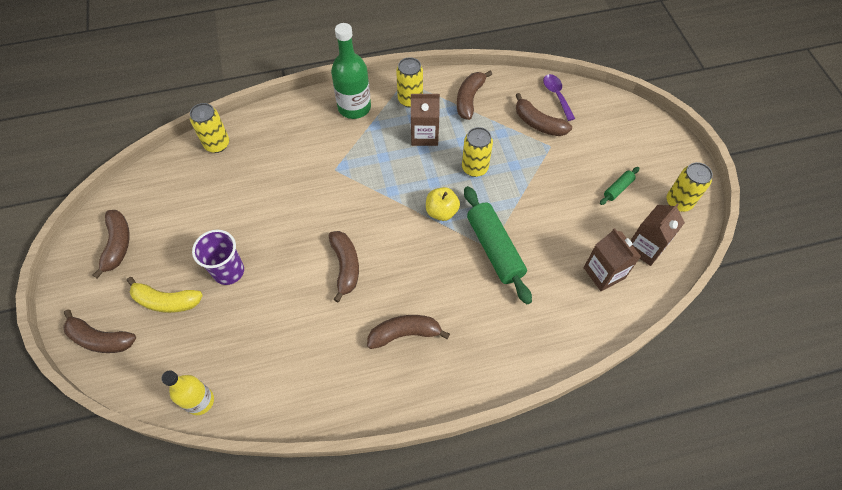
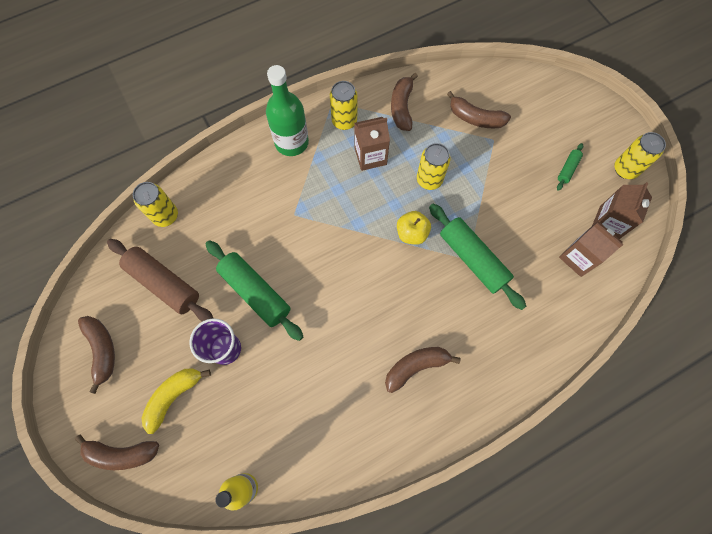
camera: 15 degrees left, 10 degrees up
yellow banana [127,277,203,313] -> yellow banana turned 135 degrees clockwise [142,368,211,434]
brown banana [329,231,359,302] -> none
purple spoon [543,74,575,121] -> none
none -> brown rolling pin [107,239,213,321]
none -> green rolling pin [206,240,303,341]

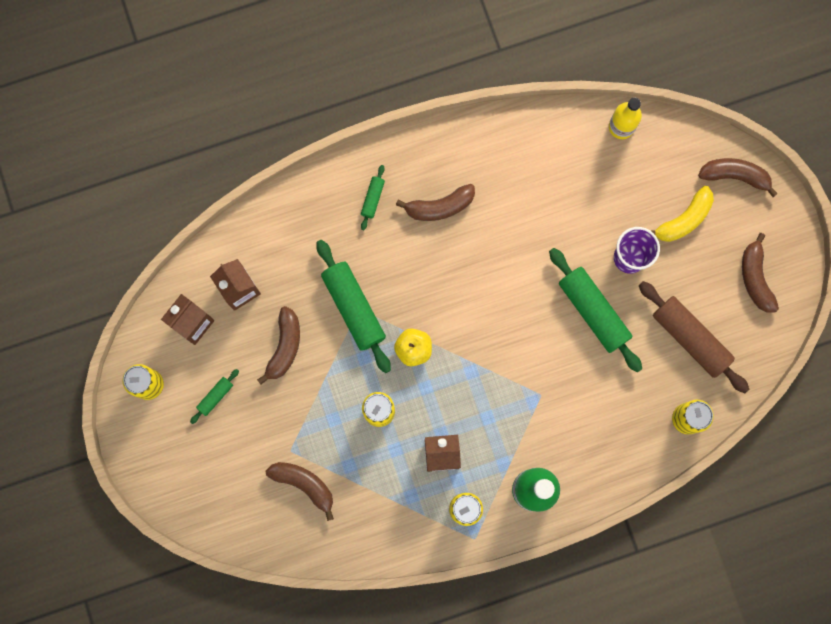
camera: 170 degrees left, 10 degrees up
brown banana [391,73,418,131] -> brown banana moved to [257,306,300,384]
none -> green rolling pin [361,165,385,230]

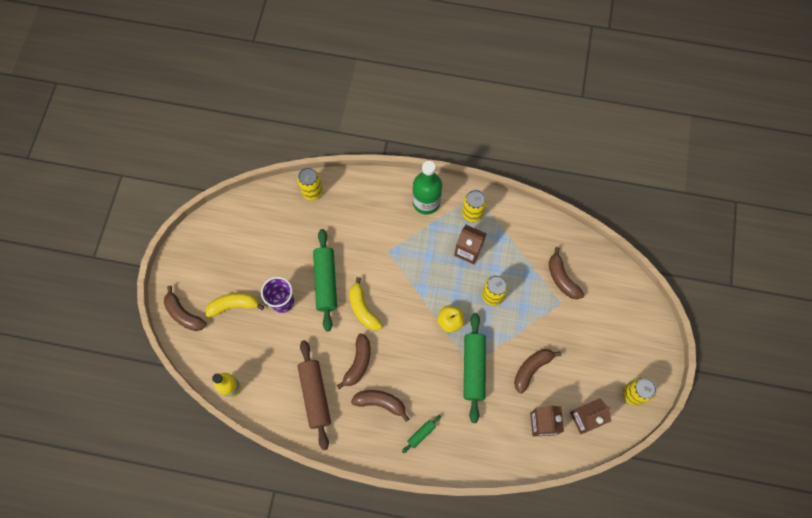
camera: 150 degrees left, 10 degrees down
green rolling pin [190,369,239,424] -> none
brown rolling pin [639,281,749,393] -> brown rolling pin moved to [298,340,331,450]
brown banana [742,233,779,312] -> brown banana moved to [337,333,371,389]
none -> yellow banana [349,277,383,331]

